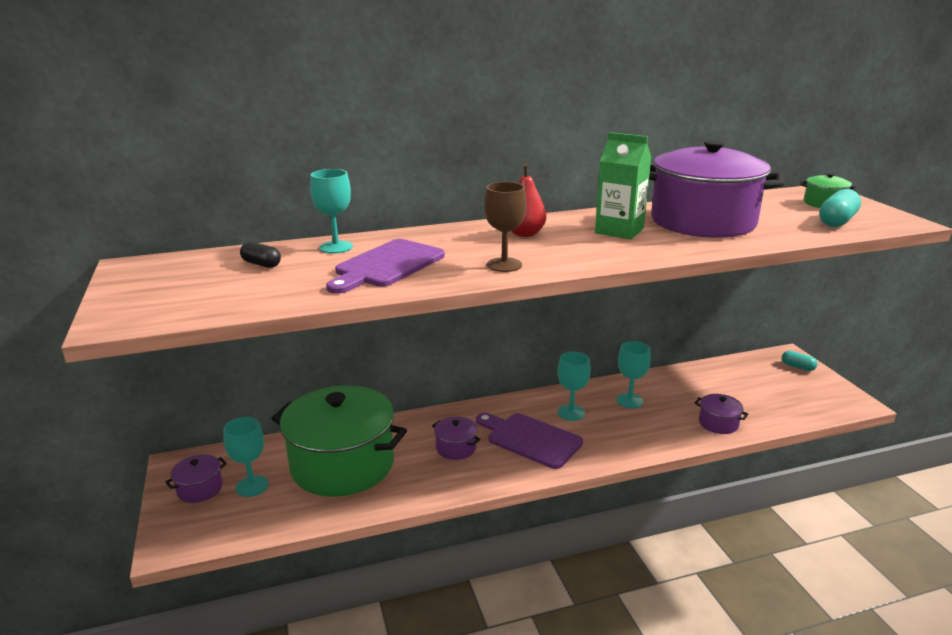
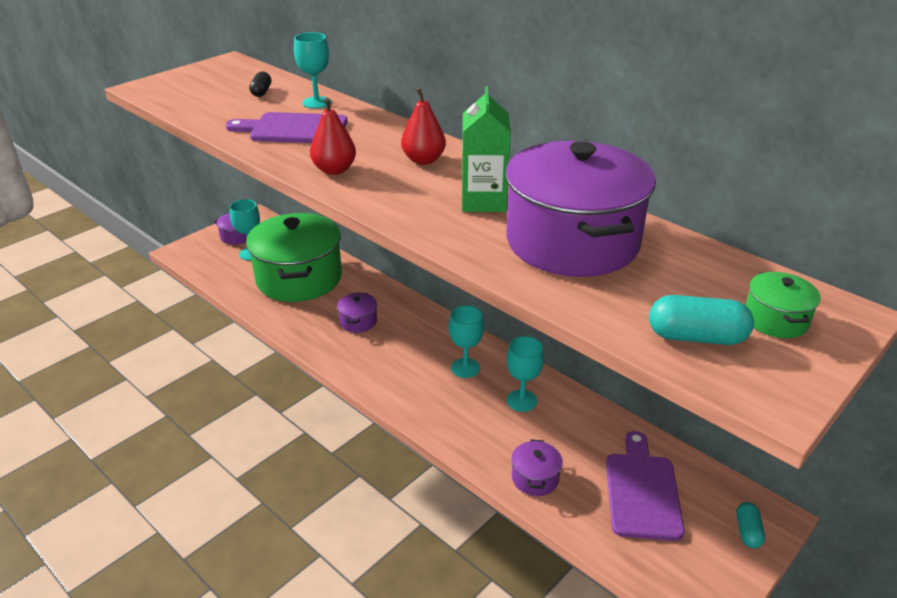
camera: 60 degrees right, 10 degrees up
purple cutting board [476,413,583,469] -> purple cutting board moved to [606,431,685,541]
brown goblet [484,182,527,272] -> red pear [310,98,356,175]

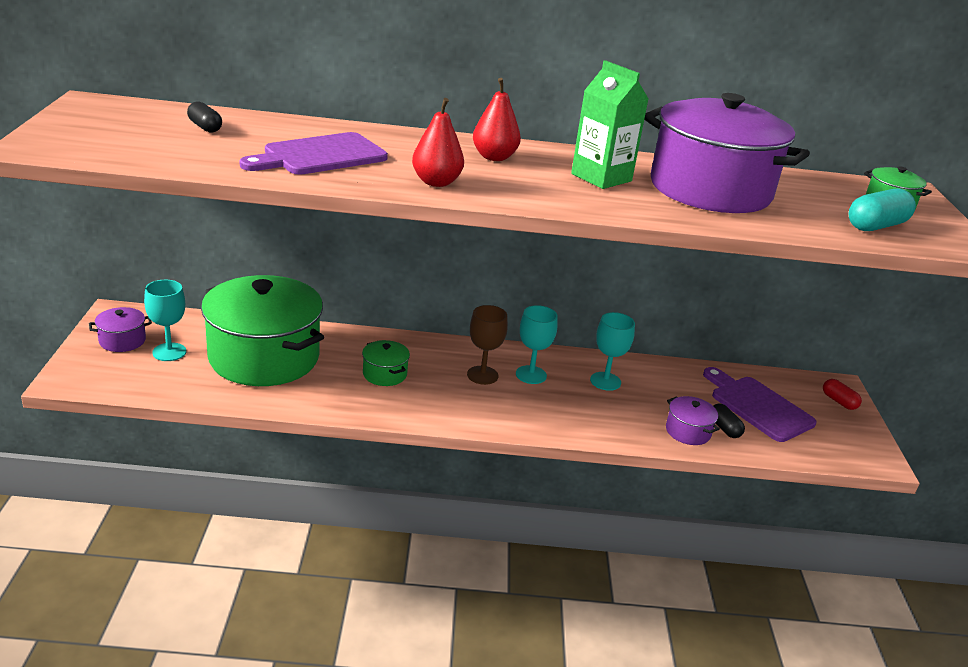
camera: 45 degrees left, 5 degrees down
turquoise goblet [294,32,331,109] -> none
purple pot [337,293,377,333] -> green pot [362,340,410,386]
turquoise capsule [737,502,765,548] -> red capsule [823,379,862,410]
none -> brown goblet [467,305,508,385]
none -> black capsule [713,404,745,438]

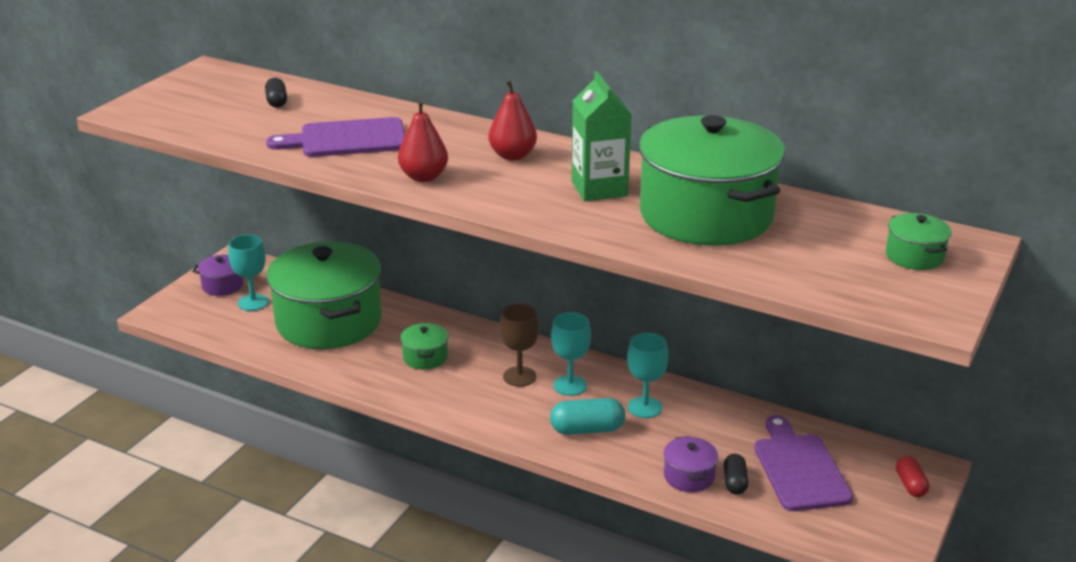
camera: 30 degrees right, 0 degrees up
purple pot [644,93,810,213] -> green pot [639,115,785,246]
turquoise capsule [848,189,916,231] -> turquoise capsule moved to [550,398,625,435]

